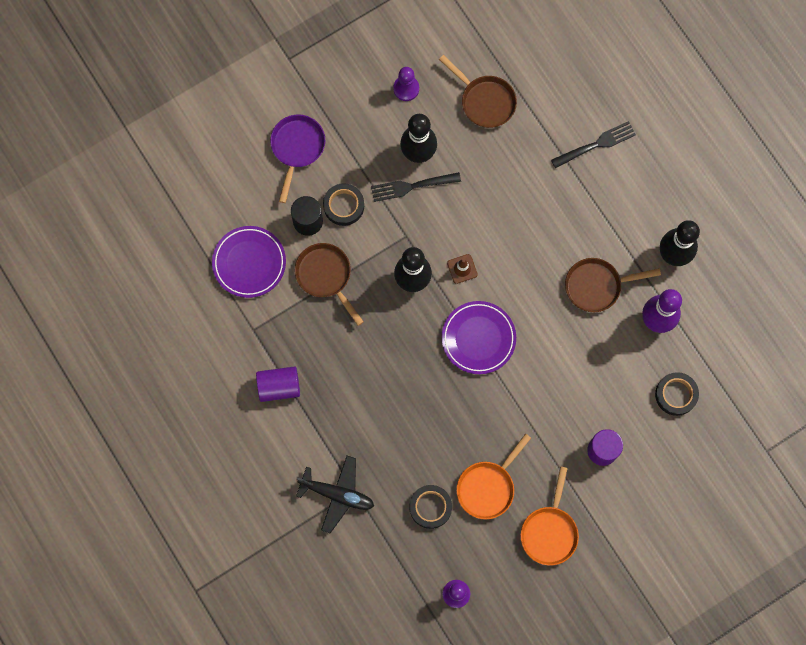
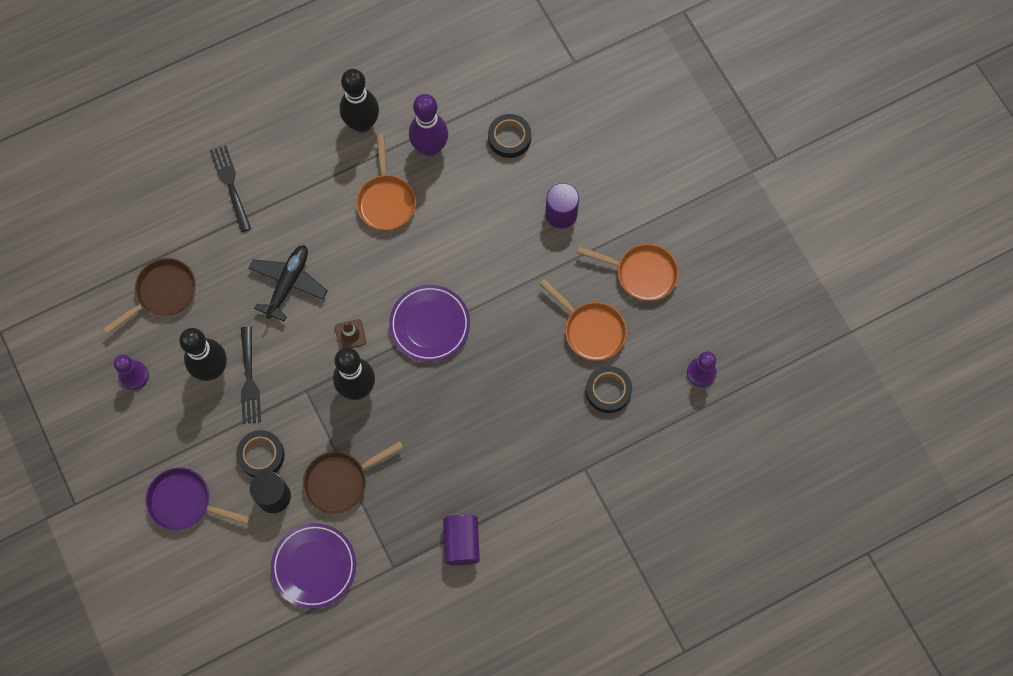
camera: 85 degrees left, 5 degrees down
black plane [296,456,374,533] -> black plane moved to [248,245,328,321]
brown pan [565,258,661,312] -> orange pan [356,134,416,231]

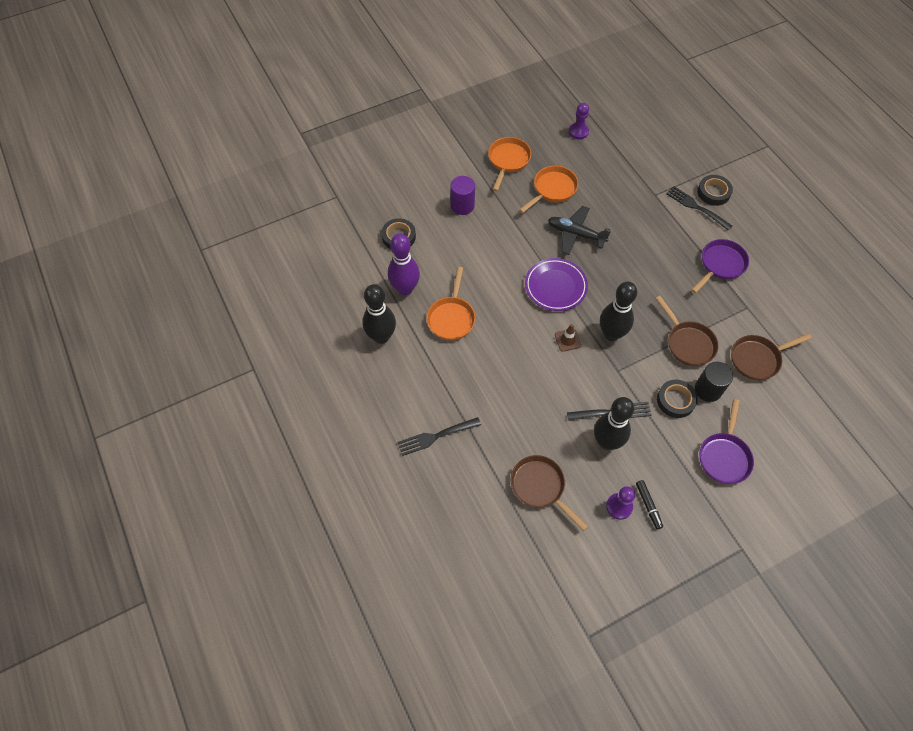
camera: 90 degrees left, 10 degrees down
black plane [248,245,328,321] -> black plane moved to [548,206,611,255]
purple plate [271,523,356,609] -> brown pan [731,333,812,380]
orange pan [356,134,416,231] -> orange pan turned 105 degrees clockwise [427,267,475,340]
purple cylinder [443,514,480,565] -> purple pan [691,239,749,293]
black tape [586,366,632,413] -> black tape moved to [697,175,733,206]
none -> black marker [636,480,663,530]
none -> black fork [666,186,732,230]

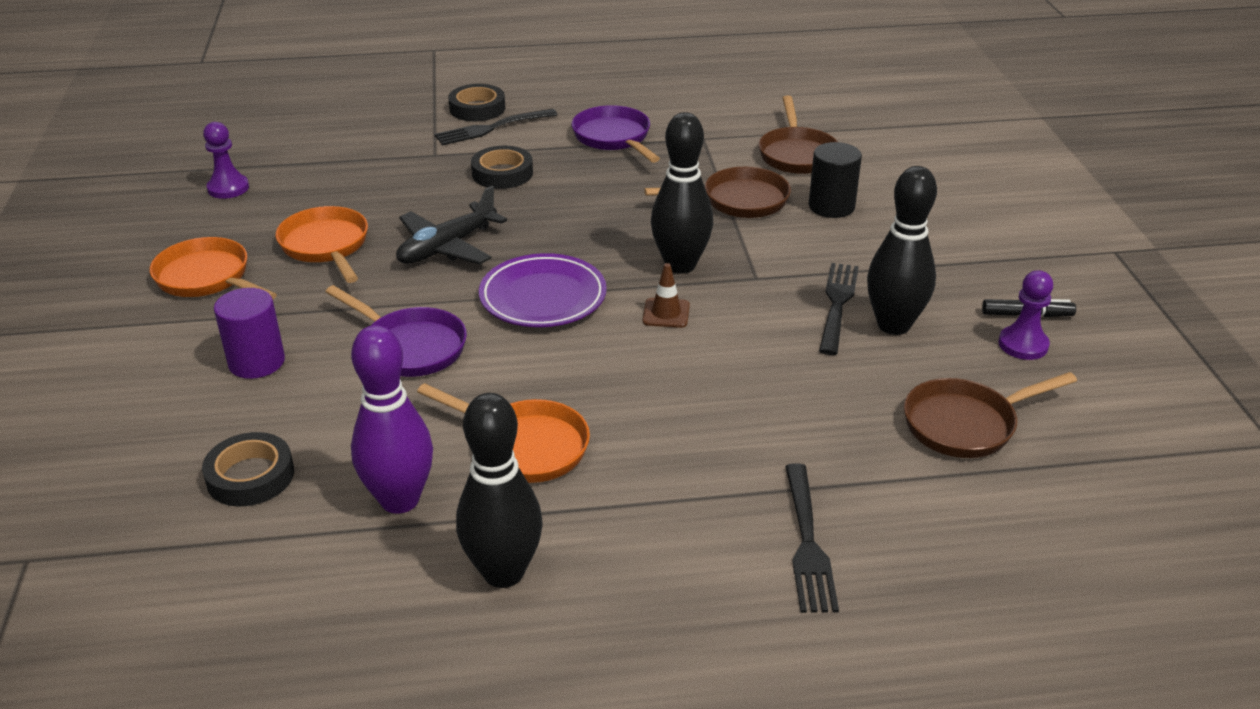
camera: 70 degrees left, 25 degrees down
black tape [657,380,698,418] -> black tape moved to [471,146,533,189]
purple pan [699,399,754,484] -> purple pan moved to [325,285,467,377]

